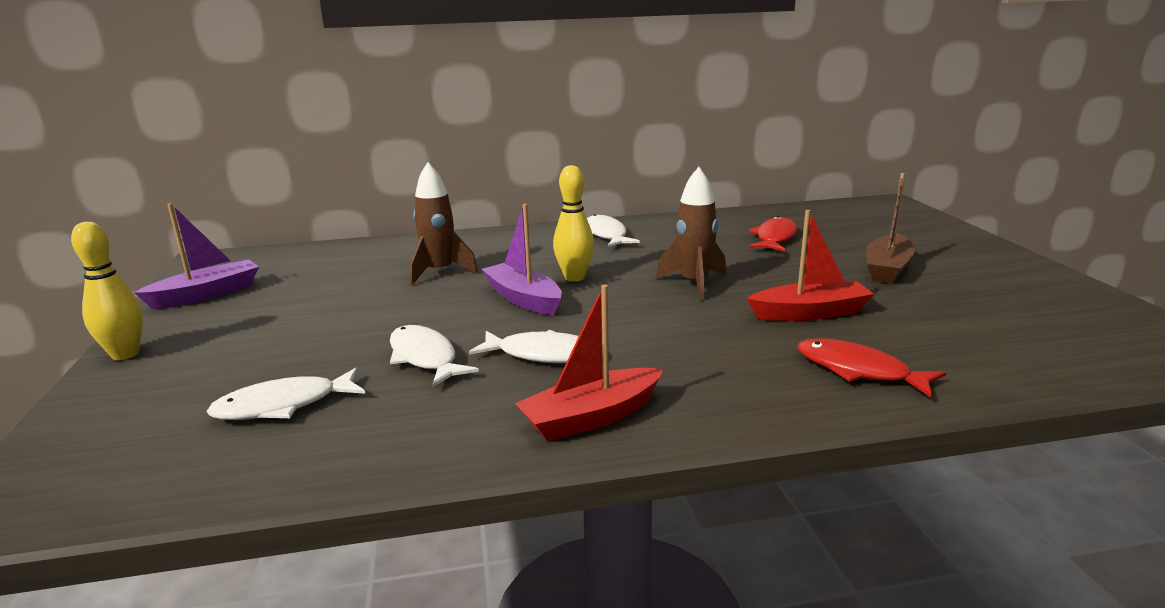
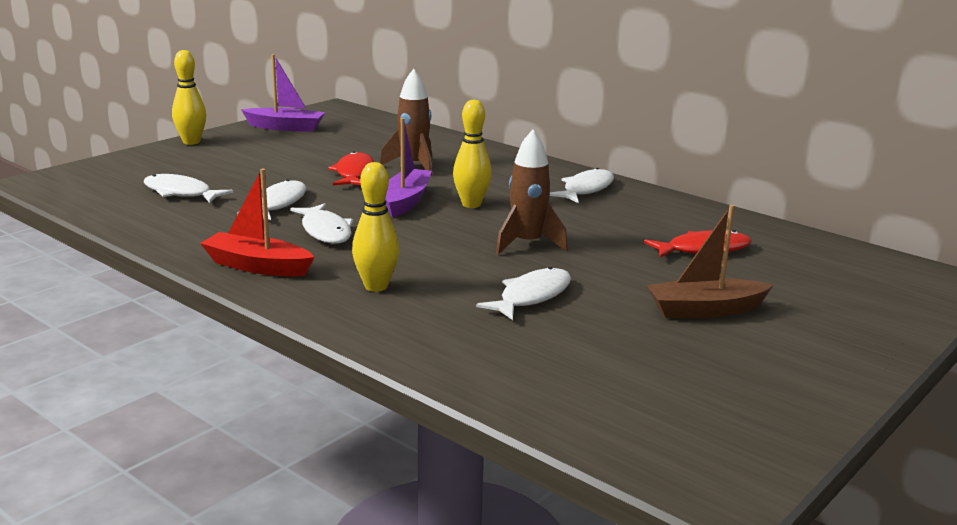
camera: 50 degrees right, 0 degrees up
red boat [747,210,874,321] -> white fish [476,267,571,320]
red fish [797,338,946,397] -> red fish moved to [328,151,374,186]
none -> yellow bowling pin [352,162,399,292]

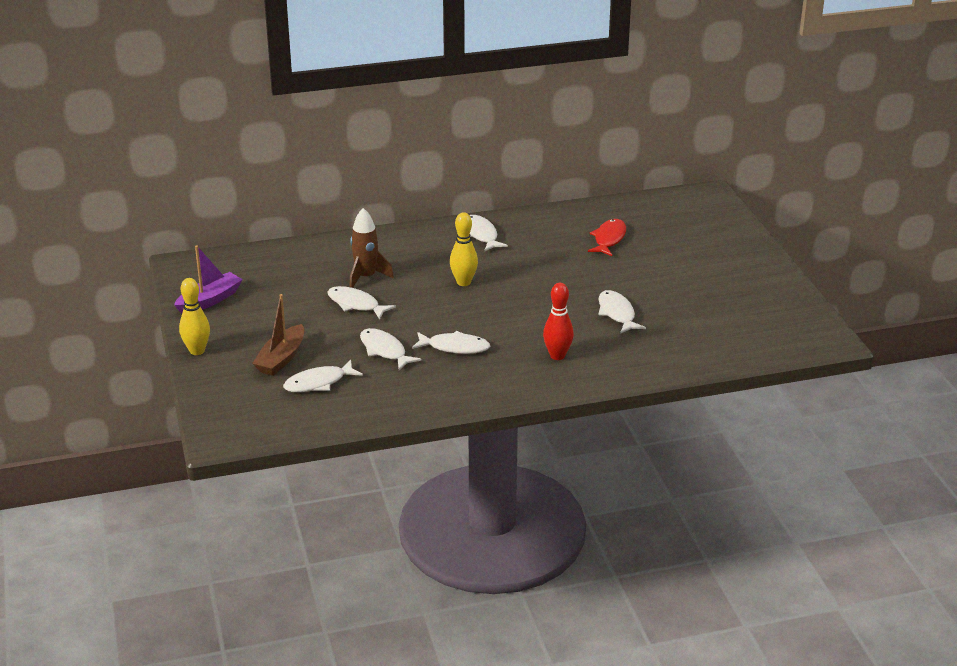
camera: 55 degrees left, 10 degrees up
red boat [200,169,314,277] -> none
red fish [328,151,374,186] -> white fish [327,286,396,319]
yellow bowling pin [352,162,399,292] -> red bowling pin [543,283,574,360]
purple boat [385,118,432,217] -> none
brown rocket [496,130,568,254] -> none
brown boat [646,205,773,318] -> brown boat moved to [252,294,304,376]

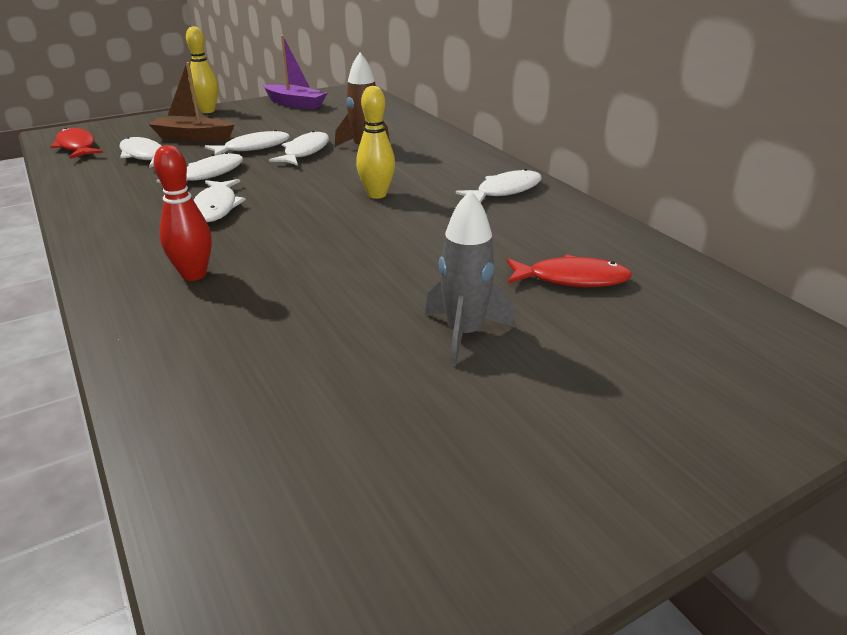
camera: 75 degrees right, 0 degrees up
white fish [598,290,646,334] -> white fish moved to [205,130,290,156]
none -> red fish [50,128,103,159]
none -> grey rocket [425,190,515,366]

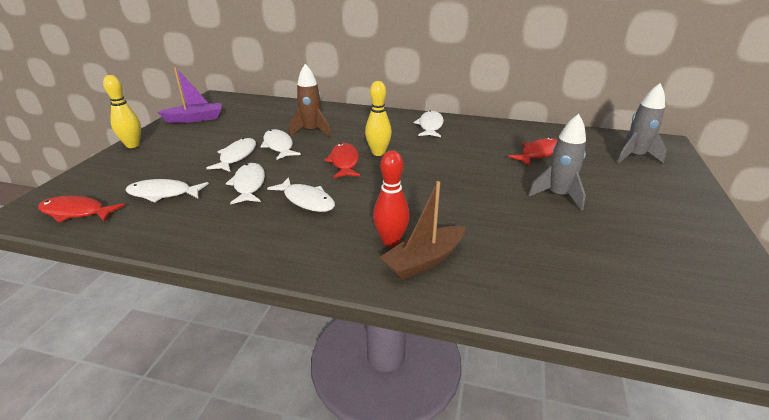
camera: 45 degrees left, 0 degrees up
brown boat [149,62,234,142] -> brown boat moved to [380,181,465,279]
none -> red fish [324,143,360,178]
none -> grey rocket [617,83,667,163]

